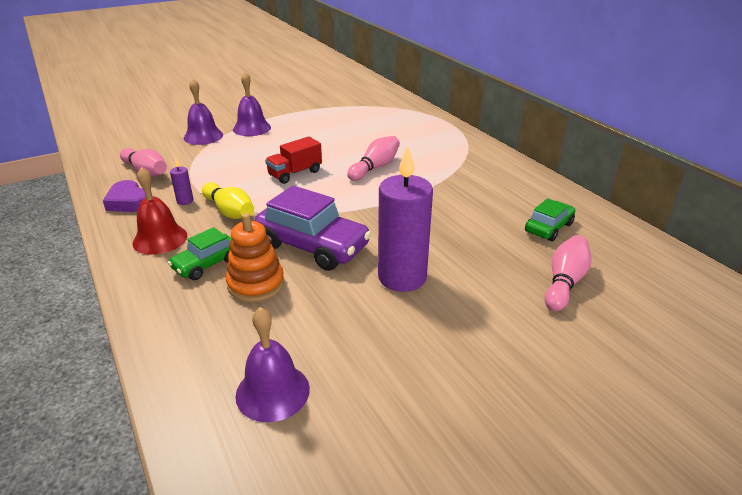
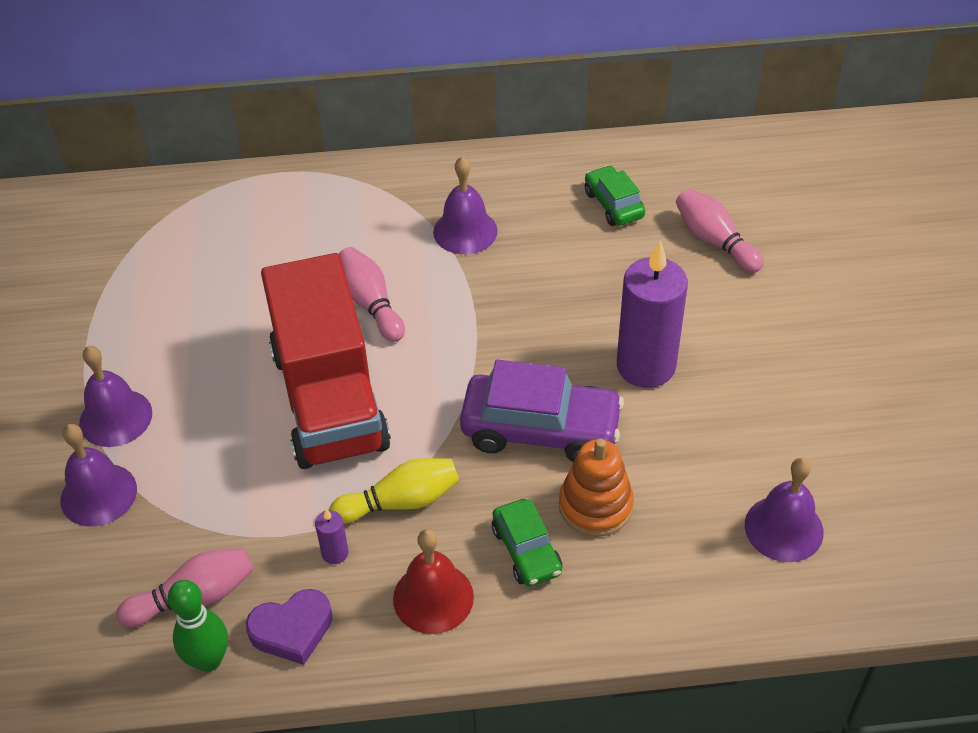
camera: 65 degrees left, 15 degrees up
purple car [254,185,371,271] -> purple car turned 45 degrees clockwise [460,360,624,462]
red truck [265,136,322,184] -> red truck [261,253,391,469], size x2.21
none -> green bowling pin [168,580,228,672]
none -> purple bell [433,157,498,254]

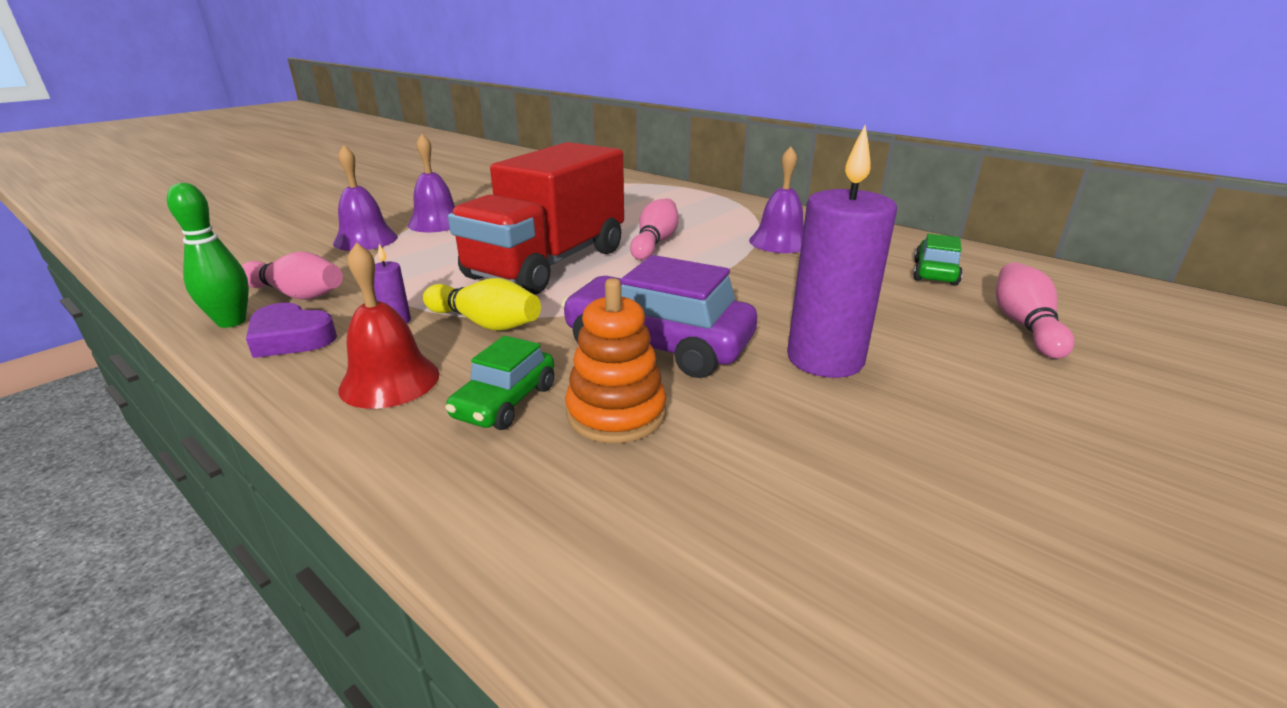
camera: 45 degrees right, 20 degrees down
purple car [460,360,624,462] -> purple car turned 150 degrees clockwise [561,255,757,378]
purple bell [745,458,824,562] -> none

